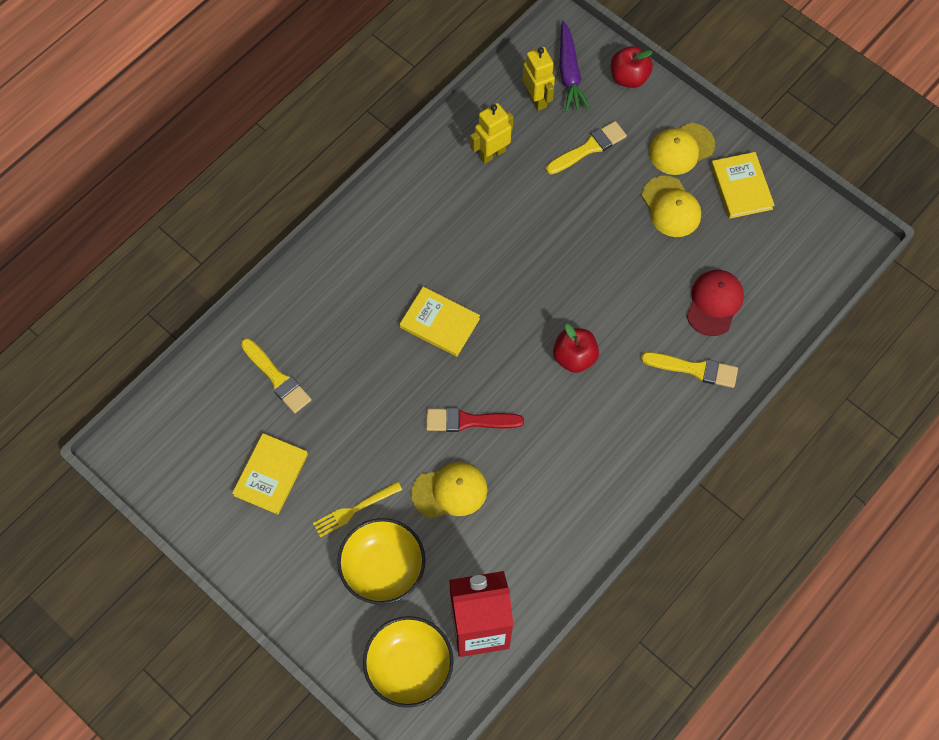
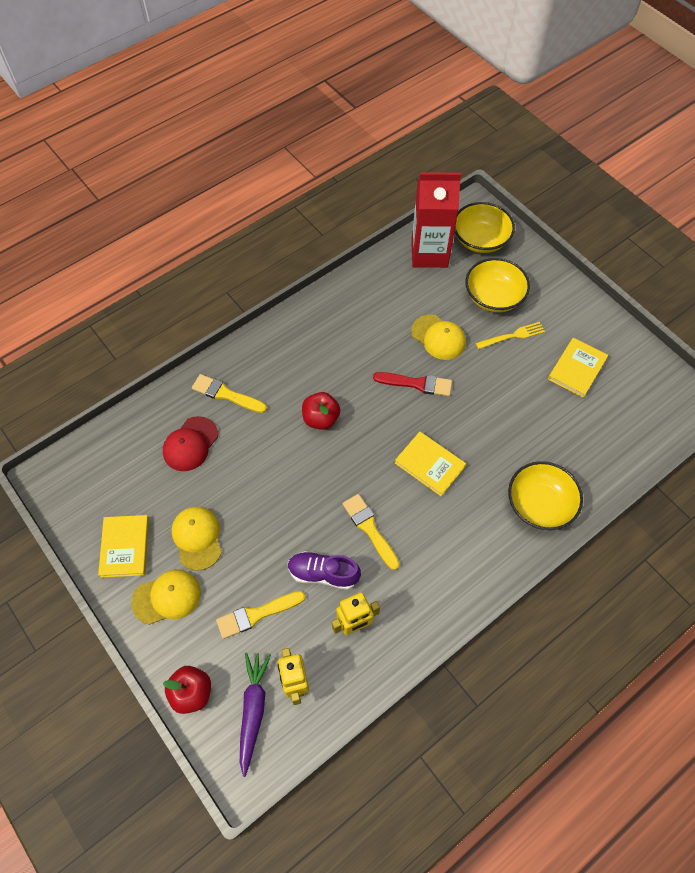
camera: 170 degrees left, 5 degrees down
yellow brush [241,338,312,413] -> yellow brush moved to [342,494,400,570]
yellow cap [411,462,488,519] -> yellow cap turned 135 degrees counterclockwise [411,315,466,360]
none -> purple shoe [288,551,361,590]
none -> yellow bowl [508,461,583,530]

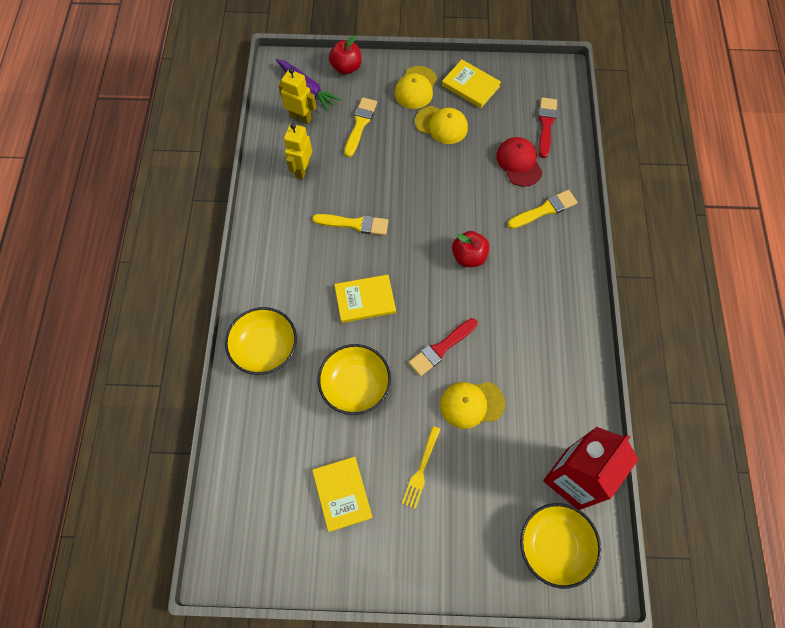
camera: 130 degrees right, 5 degrees up
purple shoe [288,551,361,590] -> none
yellow bowl [465,258,530,312] -> yellow bowl moved to [318,344,391,415]
none -> red brush [538,97,557,158]

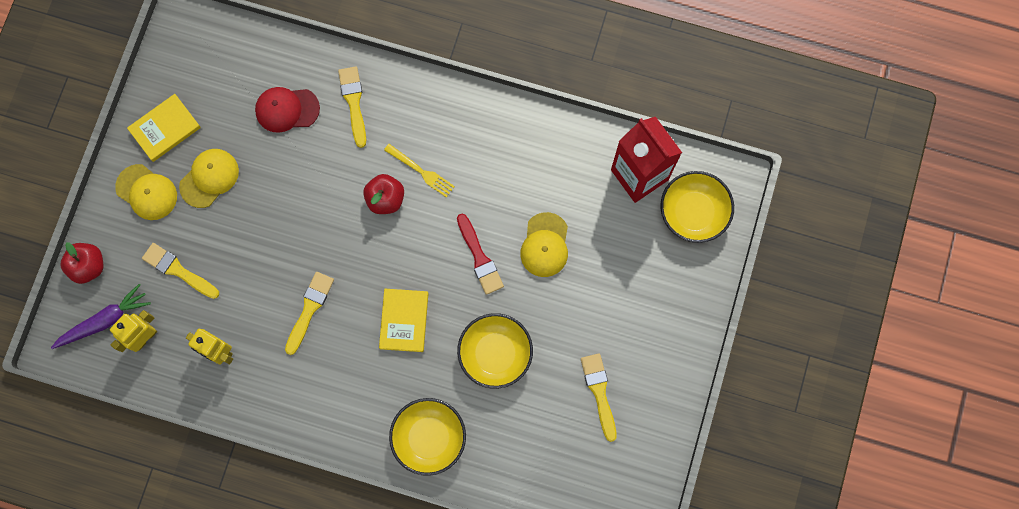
camera: 75 degrees left, 10 degrees up
yellow book [312,457,372,532] -> yellow brush [581,353,617,442]
yellow fork [402,426,441,509] -> yellow fork moved to [384,144,455,198]
red brush [538,97,557,158] -> none

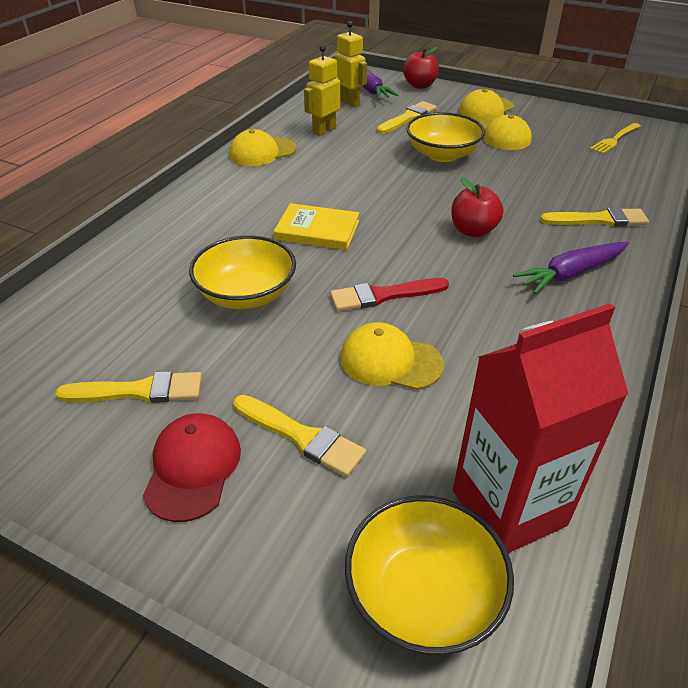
camera: 100 degrees right, 35 degrees down
yellow book [127,94,201,162] -> none
red cap [255,87,320,133] -> red cap moved to [143,413,241,522]
yellow brush [285,272,334,355] -> yellow brush moved to [233,395,366,477]
yellow fork [384,144,455,198] -> yellow fork moved to [590,123,641,154]
yellow bowl [389,398,466,476] -> yellow bowl moved to [406,112,485,162]
none -> yellow cap [229,129,296,166]
none -> purple carrot [513,242,629,294]

